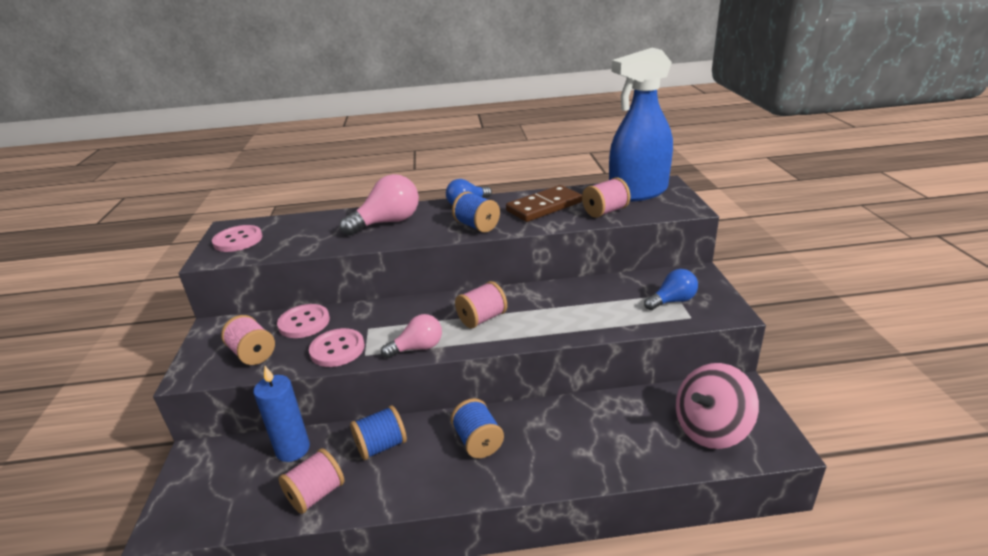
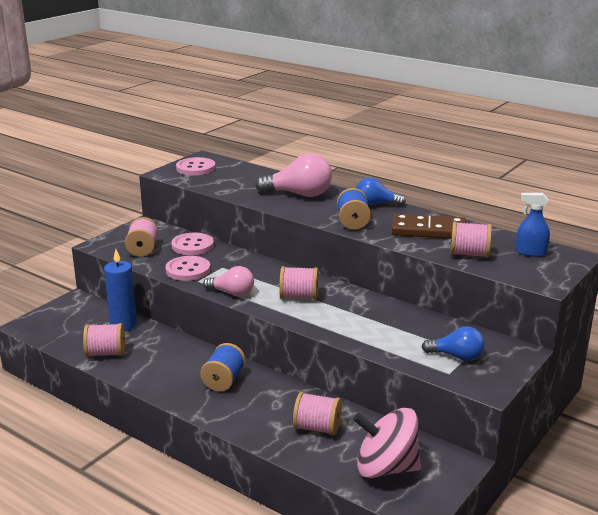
camera: 40 degrees right, 5 degrees down
blue spool [350,405,407,460] -> none
blue spray bottle [609,48,673,201] -> blue spray bottle [516,193,550,257], size x0.42
none -> pink spool [293,392,342,435]

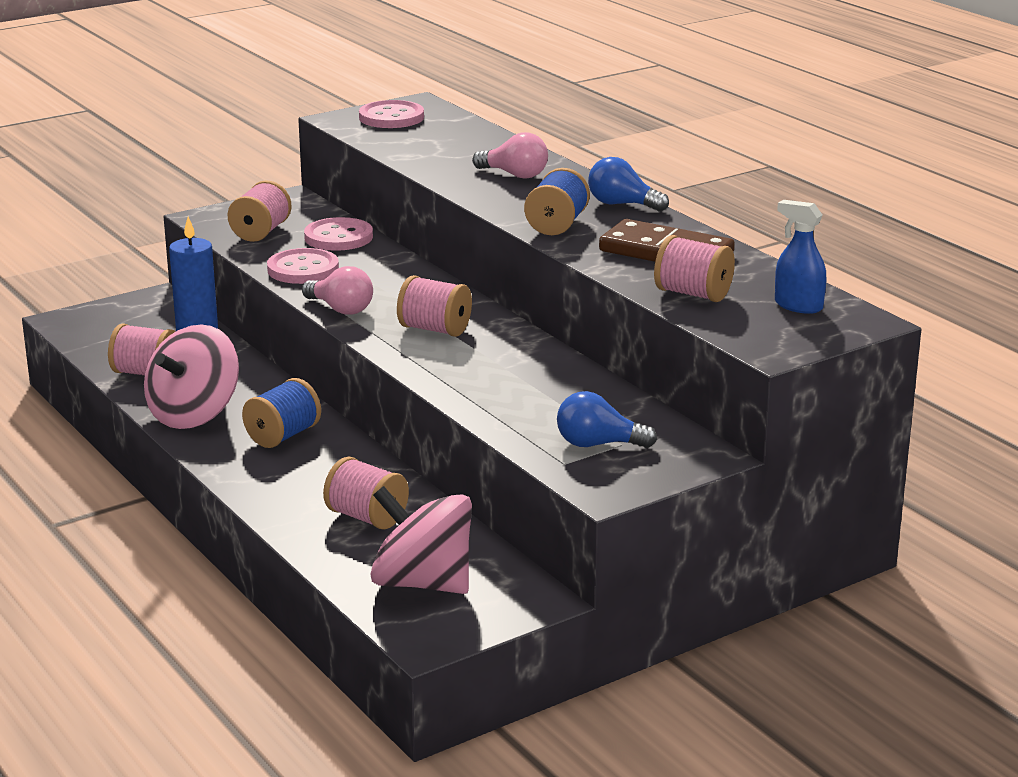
camera: 20 degrees right, 0 degrees up
pink light bulb [255,153,332,197] -> pink light bulb [472,132,548,179], size x0.63
blue light bulb [422,326,485,361] -> blue light bulb turned 150 degrees clockwise [557,391,657,448]
none -> pink spinning top [144,324,239,429]

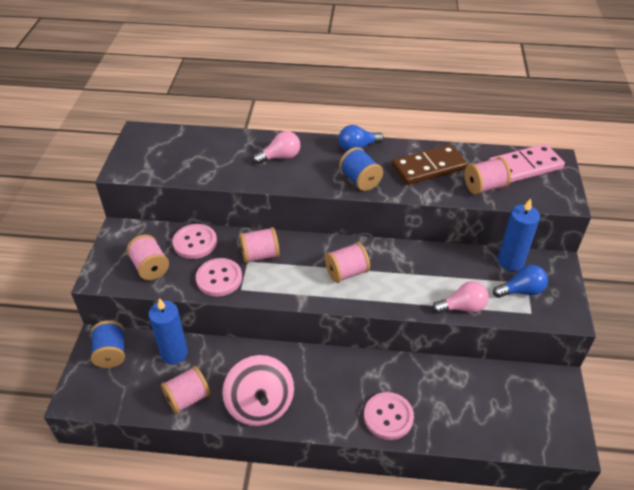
camera: 50 degrees left, 20 degrees up
blue spool [242,378,321,448] -> blue spool moved to [91,320,125,368]
pink light bulb [302,266,373,315] -> pink light bulb moved to [432,281,489,314]
pink spool [323,457,409,529] -> pink spool moved to [239,227,280,263]
pink button [359,100,424,128] -> pink button moved to [364,392,414,440]
pink spinning top [370,486,472,594] -> none
blue light bulb [557,391,657,448] -> blue light bulb turned 150 degrees counterclockwise [493,265,548,298]
blue spray bottle [775,200,826,314] -> pink domino [489,144,565,183]
none -> blue candle [498,198,540,271]

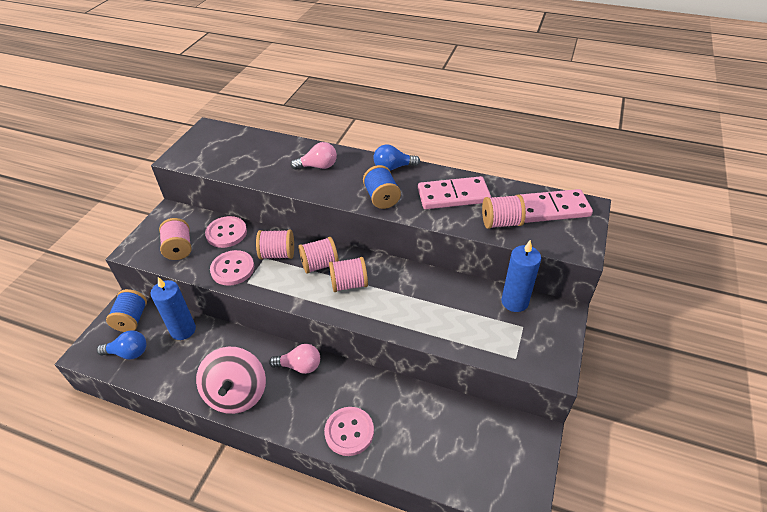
camera: 15 degrees right, 0 degrees up
pink spool [161,366,210,414] -> pink spool moved to [298,237,339,274]
brown domino [392,144,468,185] -> pink domino [418,176,491,209]
pink light bulb [432,281,489,314] -> pink light bulb moved to [269,344,320,374]
blue light bulb [493,265,548,298] -> blue light bulb moved to [97,330,146,359]

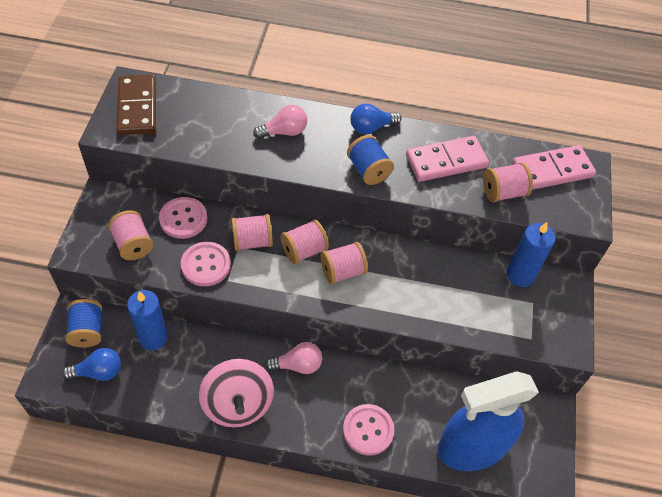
camera: 15 degrees left, 10 degrees up
none -> brown domino [116,75,156,135]
none -> blue spray bottle [437,371,539,471]

